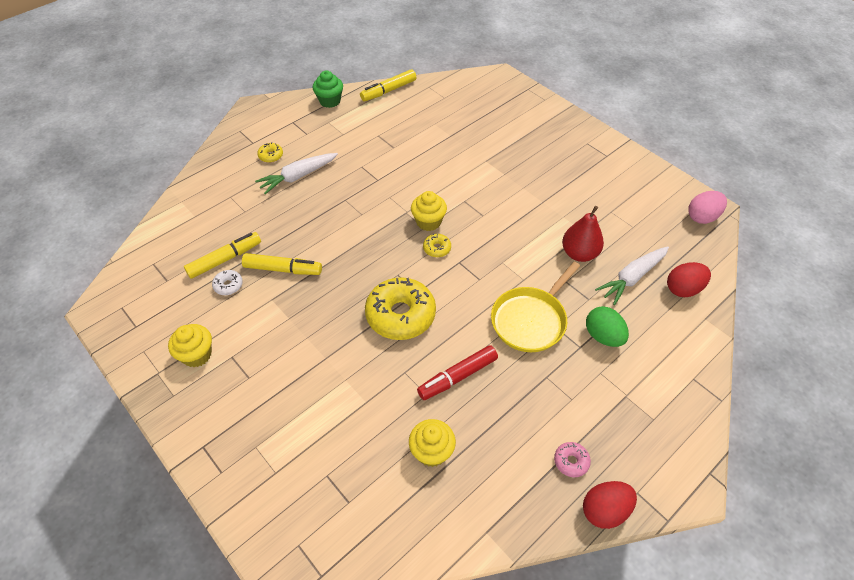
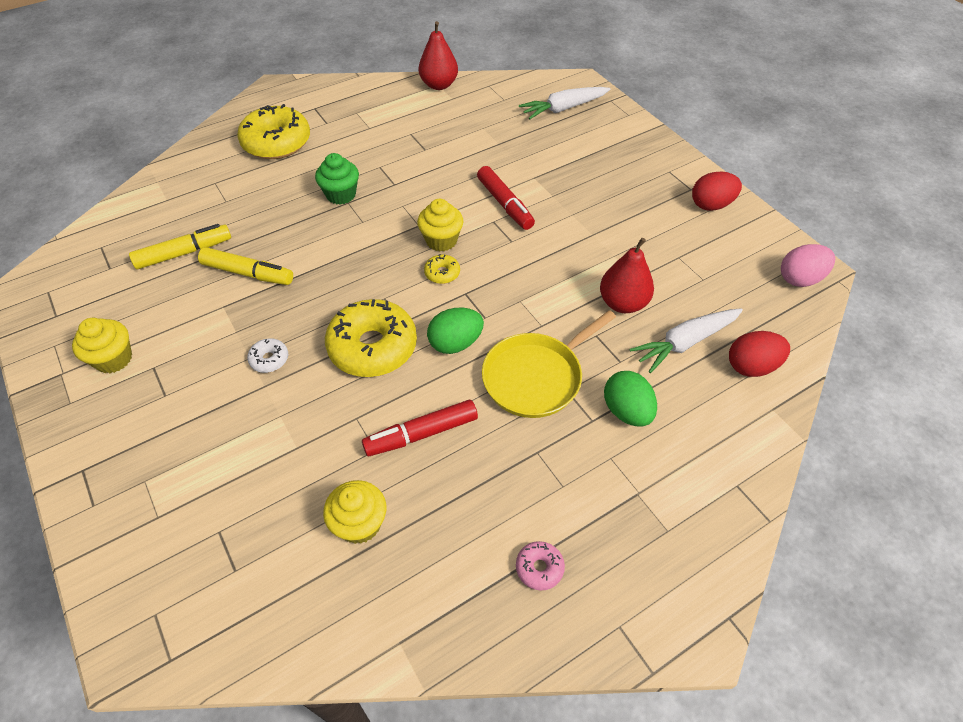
camera: 10 degrees right, 0 degrees up
white donut [212,270,243,295] -> white donut moved to [247,338,288,373]
white carrot [255,153,338,194] -> white carrot moved to [519,87,610,119]
yellow donut [257,142,283,163] -> yellow donut [237,104,310,159], size x2.30
green cupcake [313,71,343,108] -> green cupcake moved to [315,153,359,205]
yellow marker [360,69,416,101] -> red pear [419,21,458,90]
red egg [583,481,637,529] -> red egg moved to [692,171,742,211]
none -> green egg [427,308,484,354]
none -> red marker [477,166,535,230]

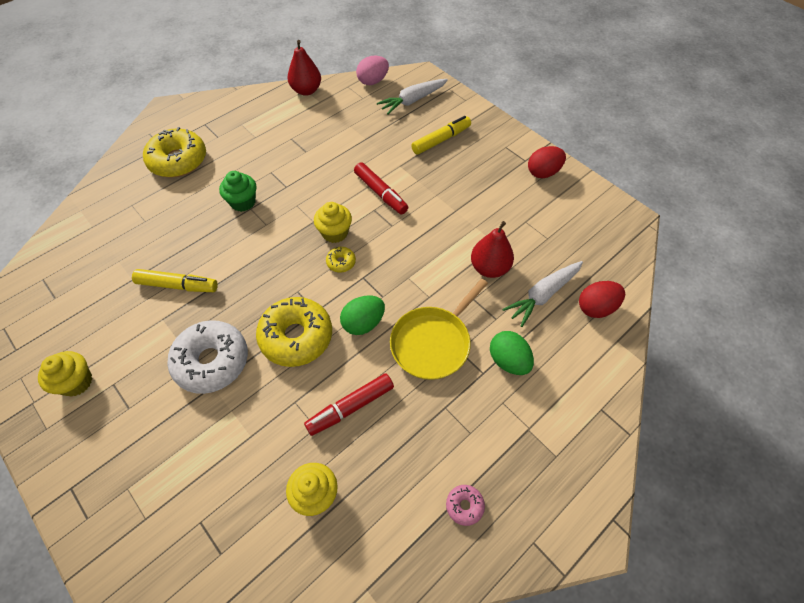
camera: 10 degrees left, 5 degrees up
yellow marker [129,224,231,269] -> yellow marker moved to [411,116,471,155]
white donut [247,338,288,373] -> white donut [167,320,248,394], size x2.30
pink egg [781,244,835,287] -> pink egg moved to [356,56,389,85]

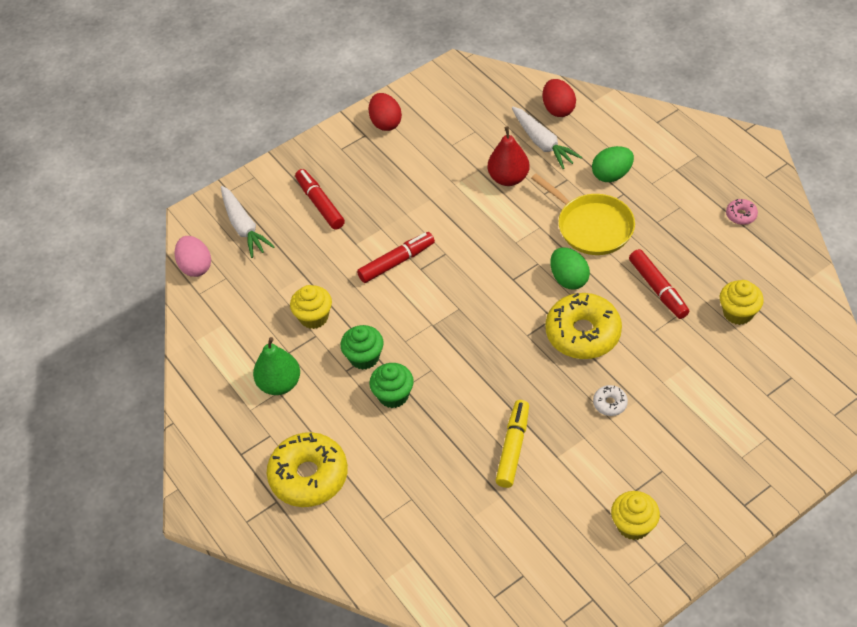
camera: 80 degrees left, 5 degrees down
white donut [167,320,248,394] -> white donut [593,385,628,416], size x0.44
red pear [288,40,321,96] -> none
yellow cupcake [314,202,352,243] -> yellow cupcake moved to [290,285,332,329]
yellow donut [326,247,356,272] -> none
yellow marker [411,116,471,155] -> red marker [295,169,345,230]
none -> green pear [253,337,300,395]
none -> green cupcake [340,325,384,370]

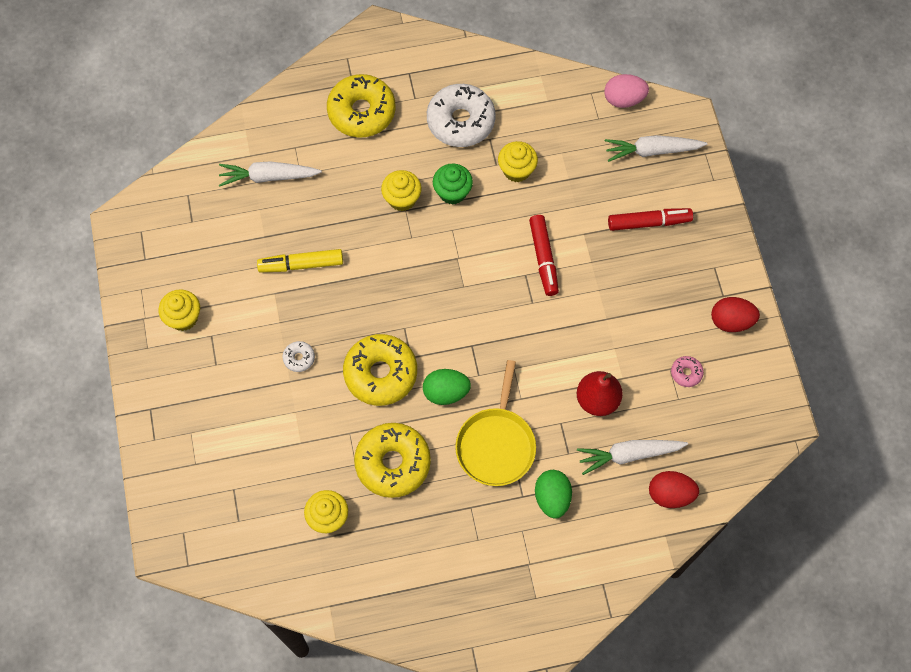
camera: 110 degrees right, 15 degrees up
green pear [253,337,300,395] -> white donut [427,84,496,147]
green cupcake [369,363,414,408] -> yellow cupcake [381,170,422,211]
yellow marker [495,400,529,488] -> yellow marker turned 135 degrees clockwise [257,249,343,272]
yellow pan [531,174,635,255] -> yellow pan turned 60 degrees counterclockwise [455,360,536,486]
red marker [629,249,689,319] -> yellow donut [354,423,431,498]
pink donut [726,199,758,225] -> pink donut moved to [671,356,704,387]
none -> white carrot [219,161,322,187]

